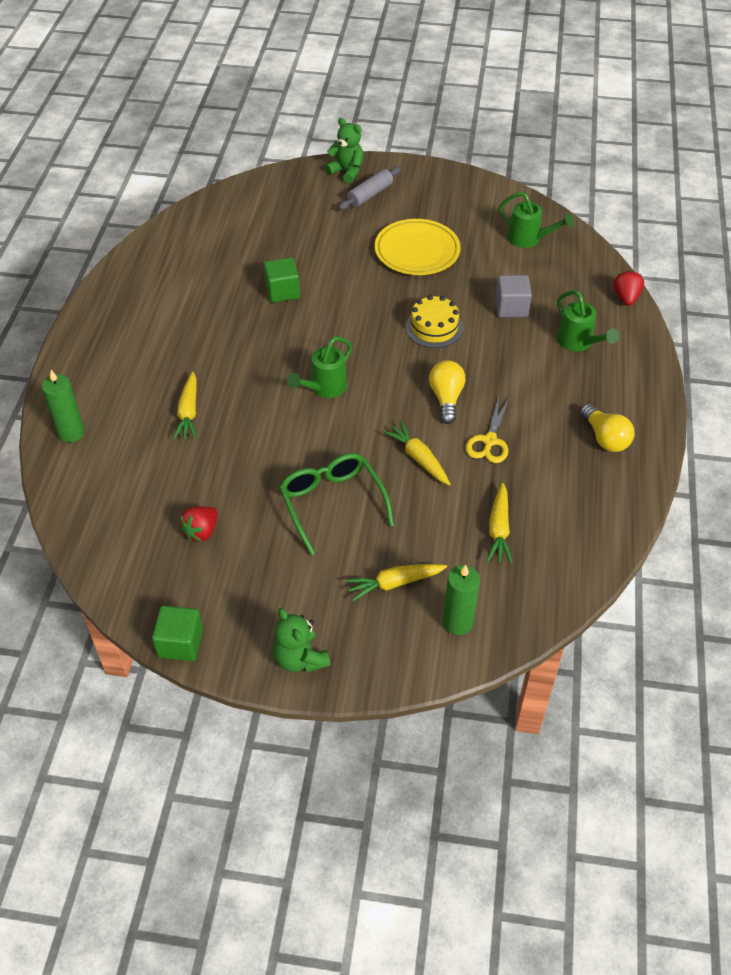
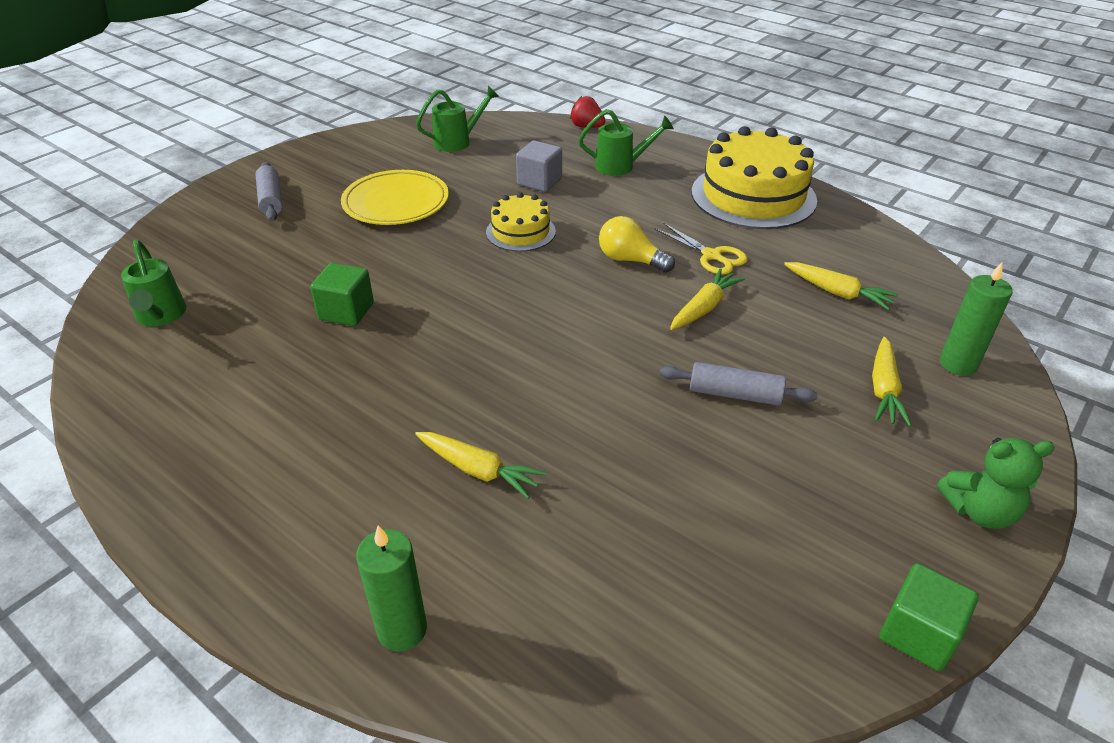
camera: 60 degrees left, 10 degrees down
red strawberry [179,506,218,542] -> none
green glasses [279,453,394,555] -> grey rolling pin [660,362,818,406]
green watering can [287,336,352,398] -> green watering can moved to [121,240,186,326]
green teddy bear [325,118,364,184] -> none
yellow carrot [383,421,450,485] -> yellow carrot turned 135 degrees clockwise [670,268,745,330]
yellow light bulb [580,404,635,452] -> yellow cake [692,126,817,229]

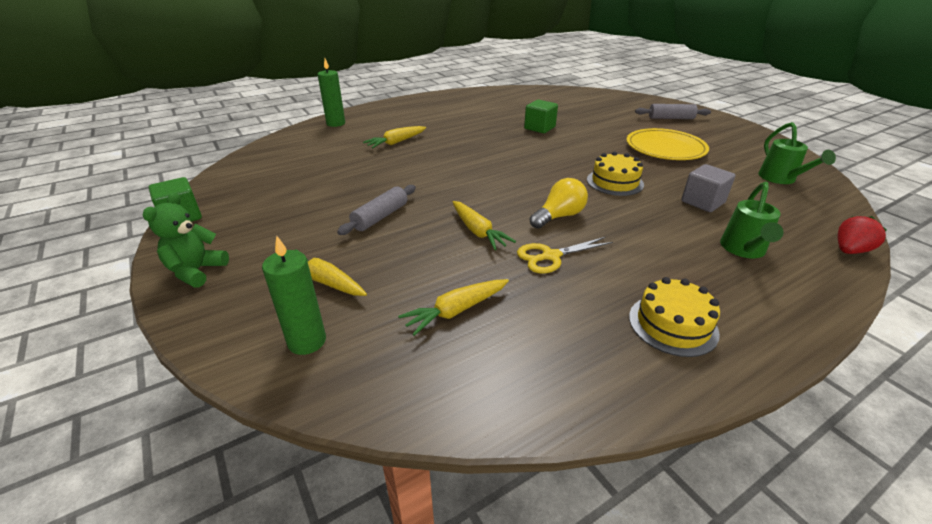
camera: 110 degrees right, 5 degrees down
green watering can [121,240,186,326] -> none
yellow cake [692,126,817,229] -> yellow cake [629,277,720,357], size x0.53

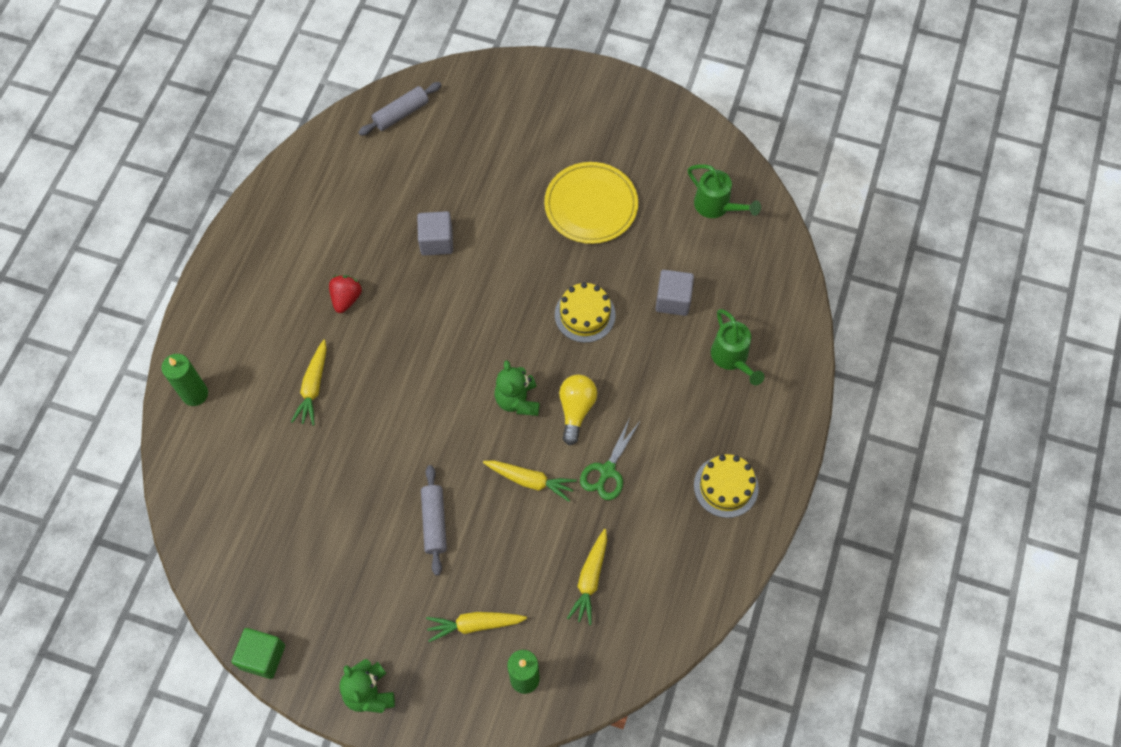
camera: 40 degrees left, 30 degrees up
yellow scissors [517,237,613,273] -> green scissors [580,417,641,500]
green cube [524,100,558,133] -> grey cube [417,211,453,256]
grey rolling pin [635,104,711,119] -> grey rolling pin moved to [358,82,441,136]
red strawberry [837,216,887,254] -> red strawberry moved to [329,275,362,313]
none -> green teddy bear [495,360,540,416]

